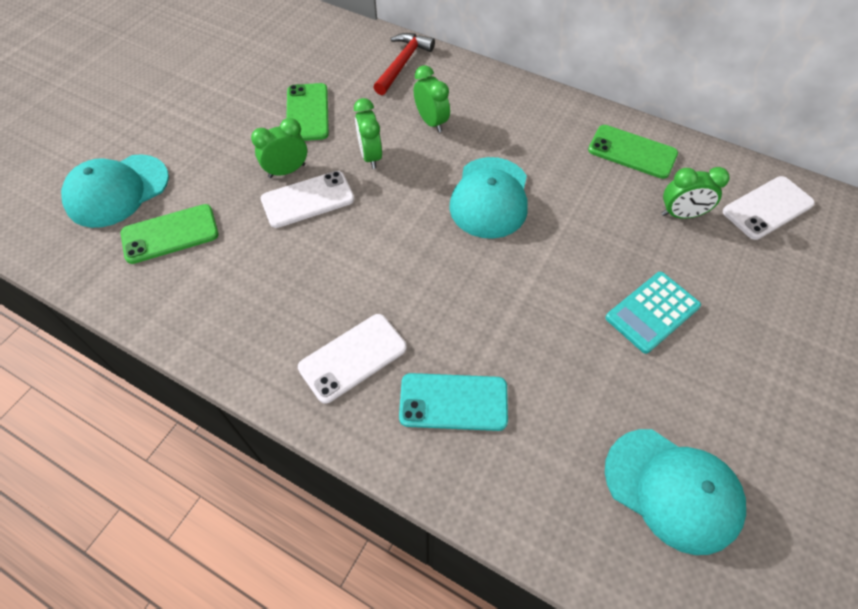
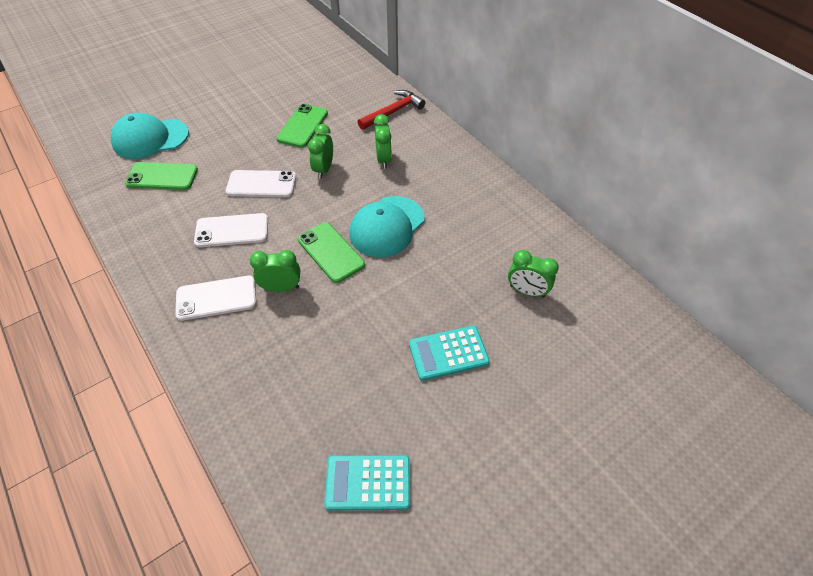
camera: 25 degrees right, 5 degrees down
green clock [251,118,307,178] -> green clock moved to [250,250,300,292]
turquoise phone [399,373,508,431] -> none
green phone [588,125,678,179] -> green phone moved to [298,222,365,283]
turquoise cap [605,429,746,555] -> turquoise calculator [324,455,410,510]
white phone [723,176,815,240] -> white phone moved to [194,213,268,247]

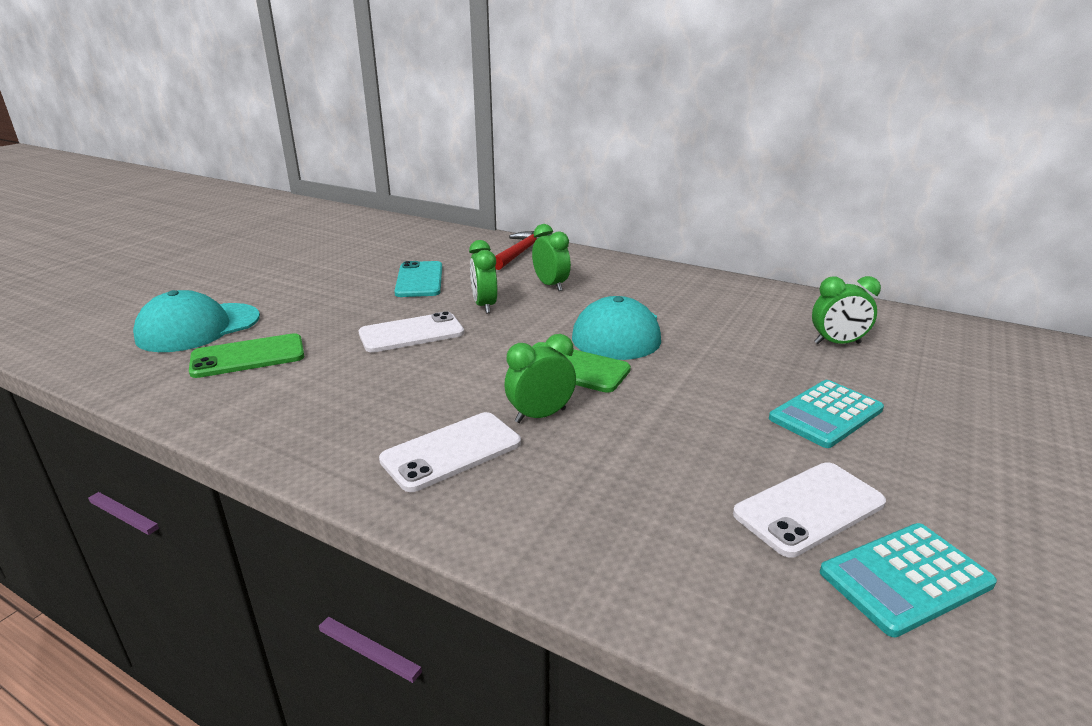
camera: 25 degrees left, 25 degrees down
white phone [194,213,268,247] -> white phone moved to [733,462,886,558]
green phone [276,104,328,148] -> turquoise phone [394,261,442,297]

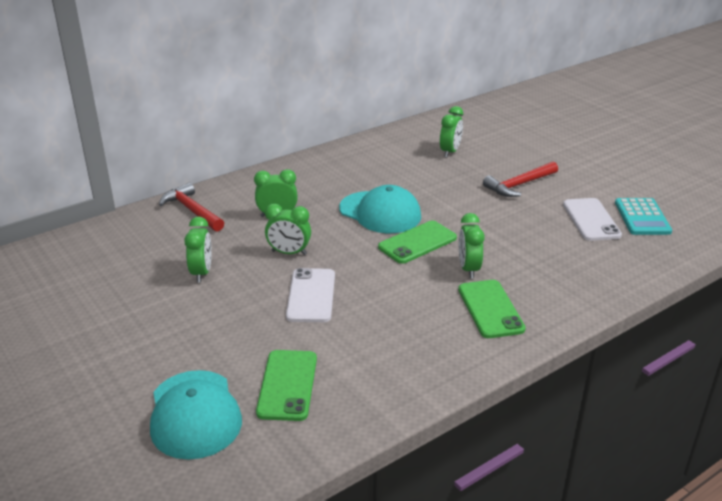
camera: 65 degrees left, 5 degrees up
white phone [379,412,521,492] -> green phone [458,280,526,338]
turquoise phone [394,261,442,297] -> green clock [184,216,212,282]
turquoise calculator [769,380,884,448] -> red hammer [483,161,558,197]

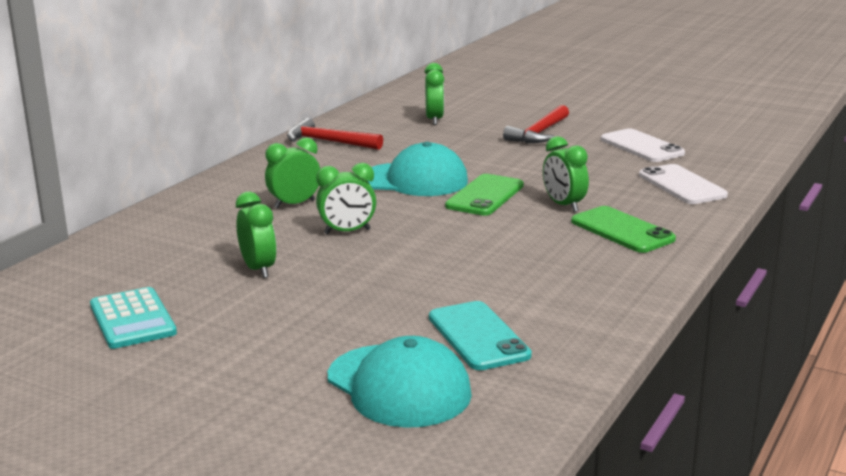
camera: 25 degrees left, 10 degrees down
red hammer [159,183,224,232] -> red hammer moved to [287,118,383,150]
green phone [256,350,317,421] -> turquoise phone [429,301,532,370]
white phone [286,268,335,322] -> white phone moved to [639,164,728,204]
turquoise calculator [615,198,672,235] -> turquoise calculator moved to [90,287,177,349]

